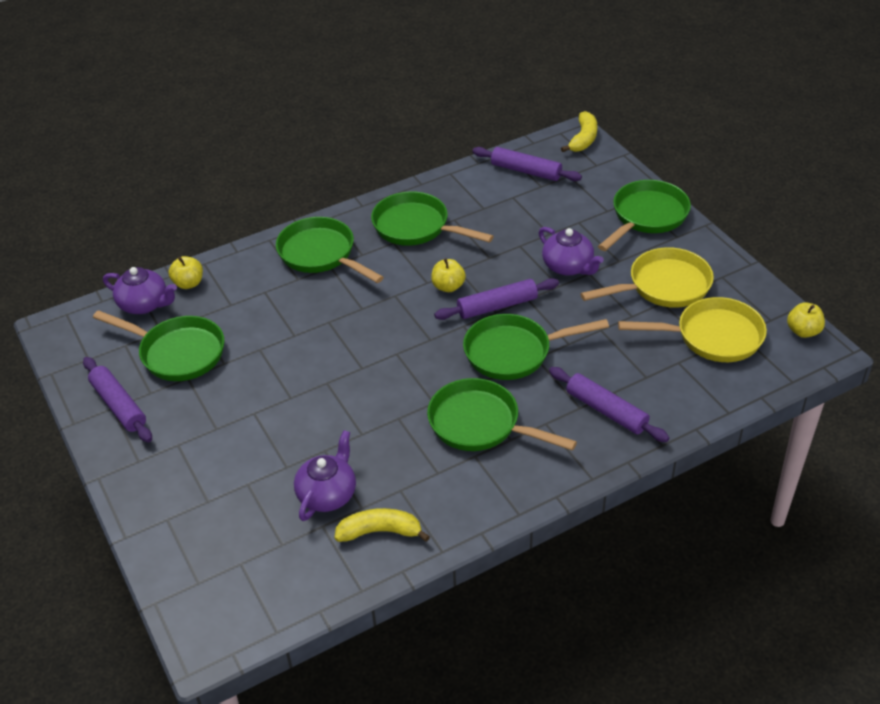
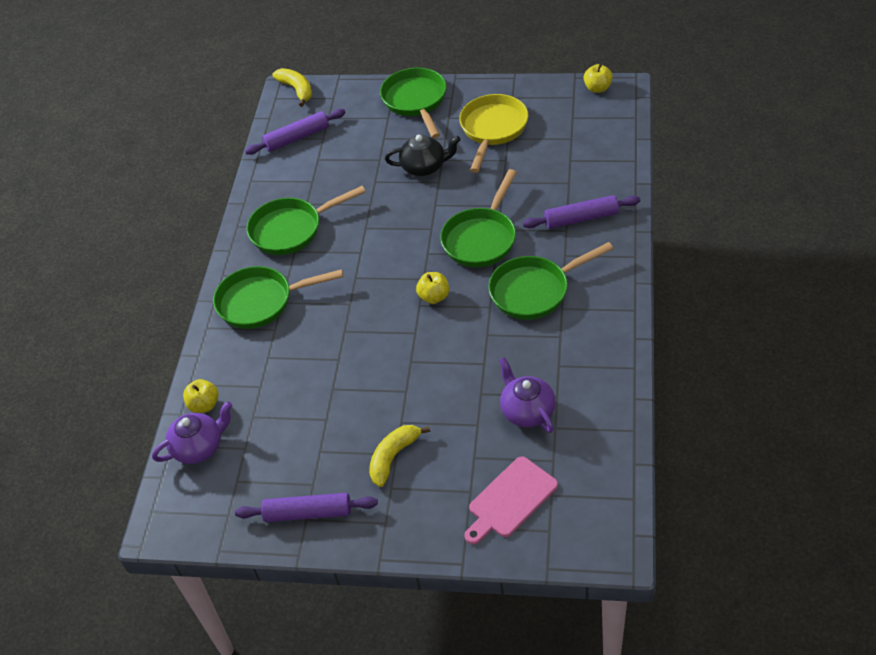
camera: 50 degrees left, 5 degrees up
green pan [93,310,224,381] -> none
yellow banana [334,508,430,542] -> yellow banana moved to [369,425,430,487]
yellow apple [431,259,466,292] -> yellow apple moved to [416,272,449,304]
purple rolling pin [434,278,559,320] -> none
purple teapot [539,227,604,276] -> black teapot [385,135,461,176]
yellow pan [618,297,767,362] -> none
none -> pink cutting board [464,456,558,545]

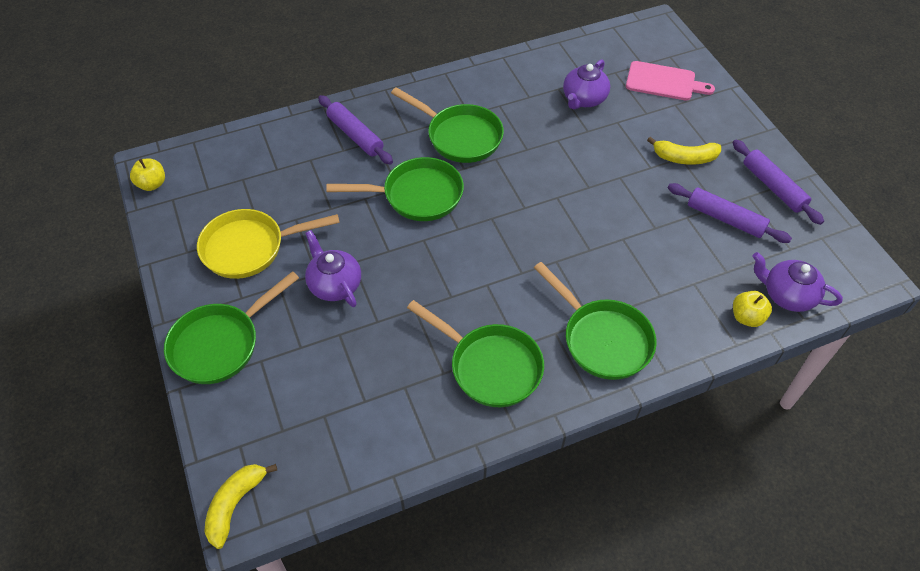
camera: 125 degrees left, 5 degrees up
purple rolling pin [245,109,346,155] -> purple rolling pin moved to [668,183,792,243]
black teapot [385,135,461,176] -> purple teapot [305,230,361,307]
yellow apple [416,272,449,304] -> none

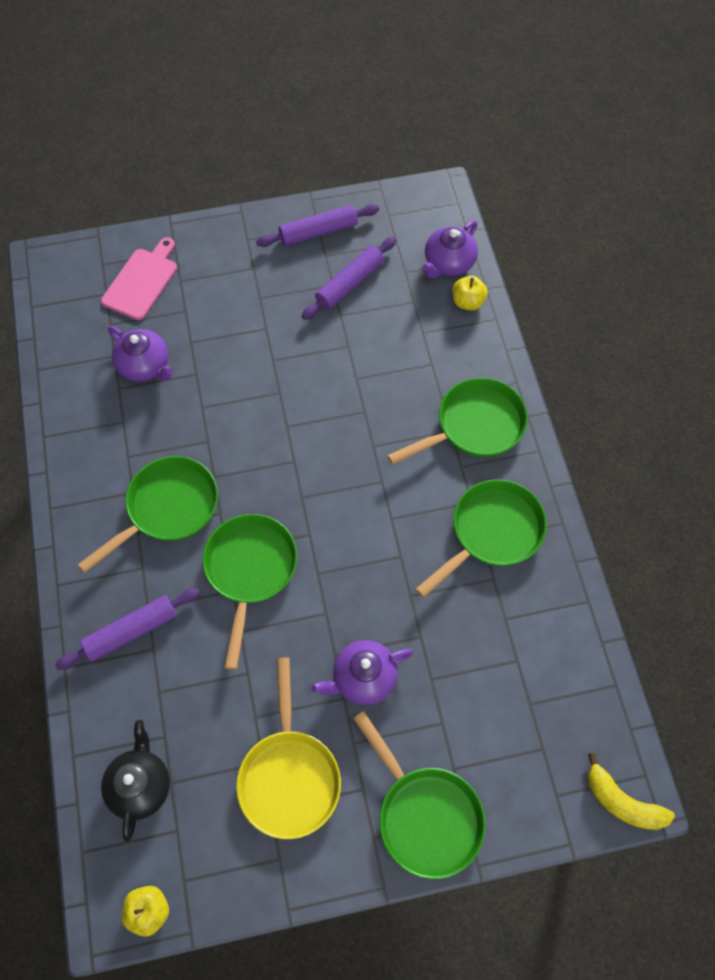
camera: 80 degrees left, 10 degrees up
yellow banana [647,136,721,165] -> none
none -> black teapot [101,720,170,842]

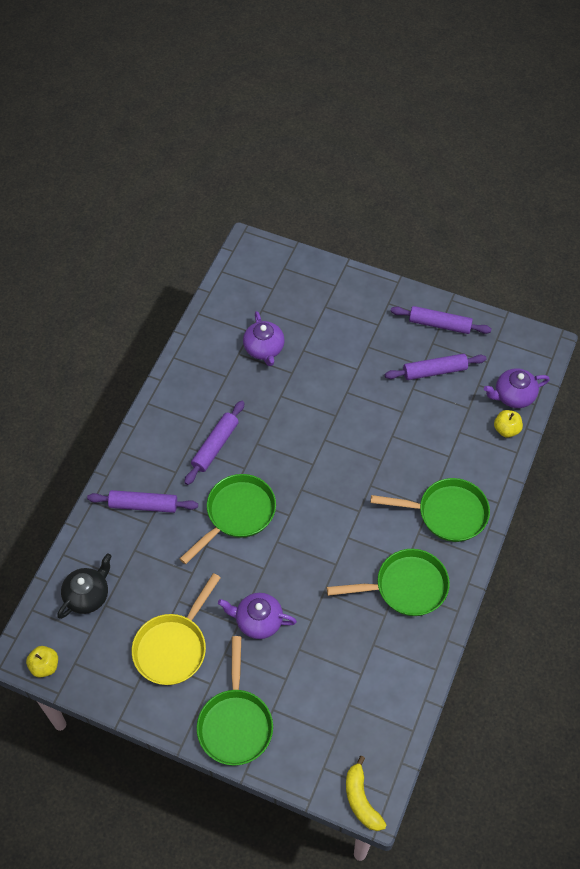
camera: 35 degrees right, 5 degrees down
green pan [78,456,218,573] -> purple rolling pin [184,401,245,485]
pink cutting board [101,237,177,320] -> none

